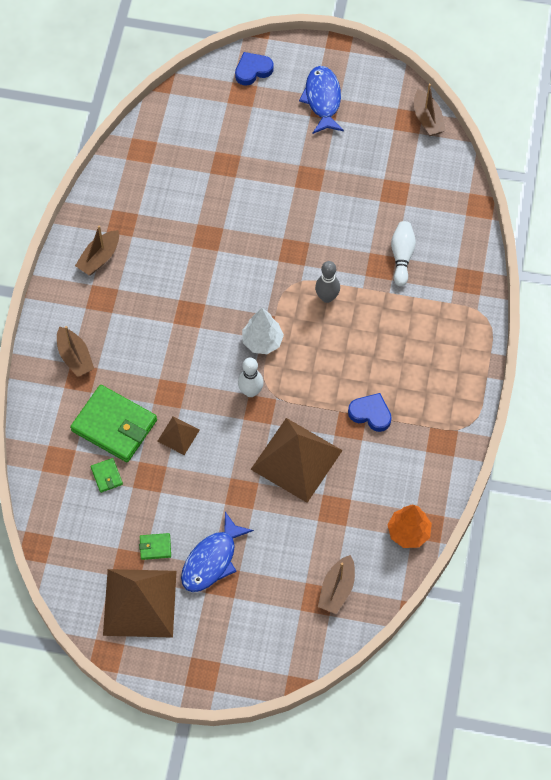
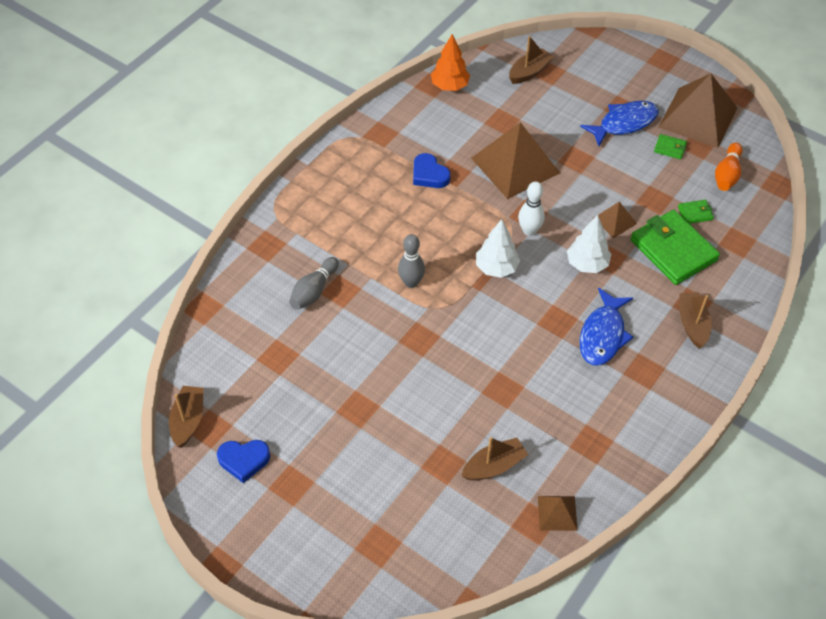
camera: 155 degrees left, 10 degrees down
brown boat [75,225,119,275] -> brown boat moved to [461,437,528,481]
green wallet [91,458,123,493] -> green wallet turned 75 degrees clockwise [678,200,714,224]
blue heart [235,52,274,86] -> blue heart moved to [217,440,270,483]
blue fish [299,66,344,134] -> blue fish moved to [580,288,633,366]
white bowling pin [391,221,416,286] -> grey bowling pin [289,257,339,310]
none -> brown pyramid [538,496,578,531]
none -> white tree [567,215,611,273]
none -> orange bowling pin [715,143,743,191]

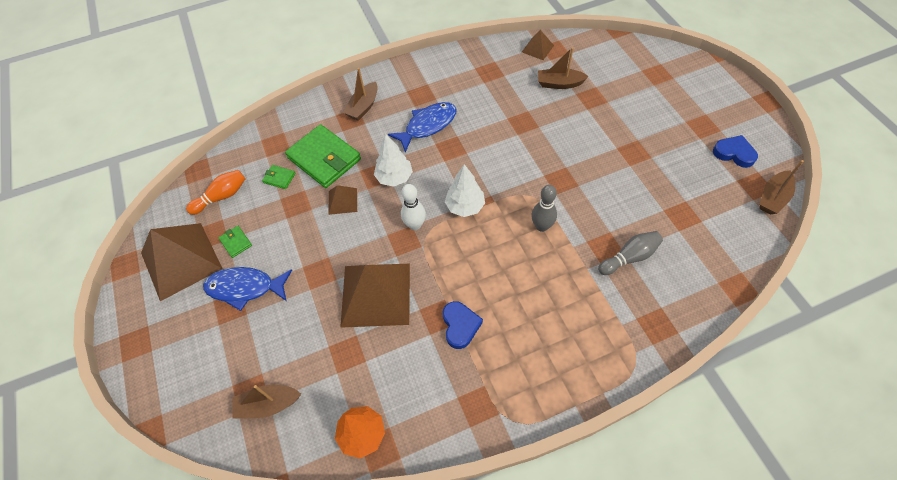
camera: 145 degrees left, 5 degrees up
green wallet [631,210,720,285] -> green wallet turned 45 degrees counterclockwise [285,124,361,188]

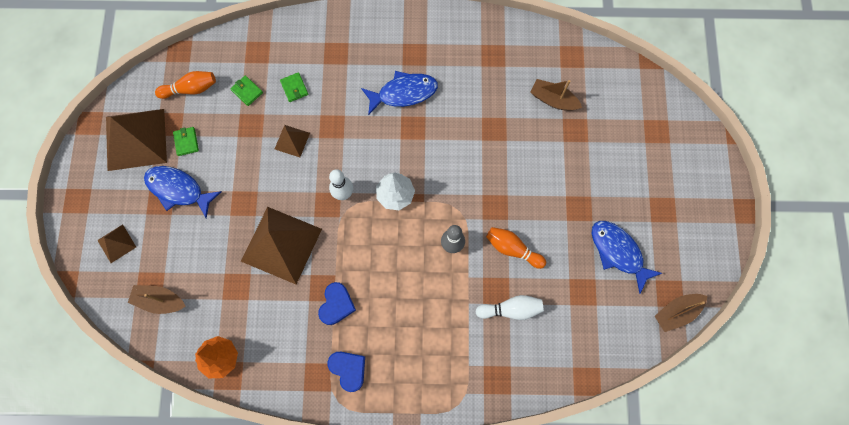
camera: 20 degrees right, 15 degrees up
green wallet [285,124,361,188] -> green wallet [280,72,308,102], size x0.43
brown boat [343,68,378,121] -> none
white tree [374,133,413,187] -> none
brown pyramid [522,30,554,60] -> brown pyramid moved to [97,224,136,263]
grey bowling pin [598,231,663,275] -> white bowling pin [475,295,544,320]
blue heart [713,135,758,168] -> blue heart moved to [327,352,365,392]
none -> orange bowling pin [486,227,546,269]
none -> blue fish [592,221,662,294]

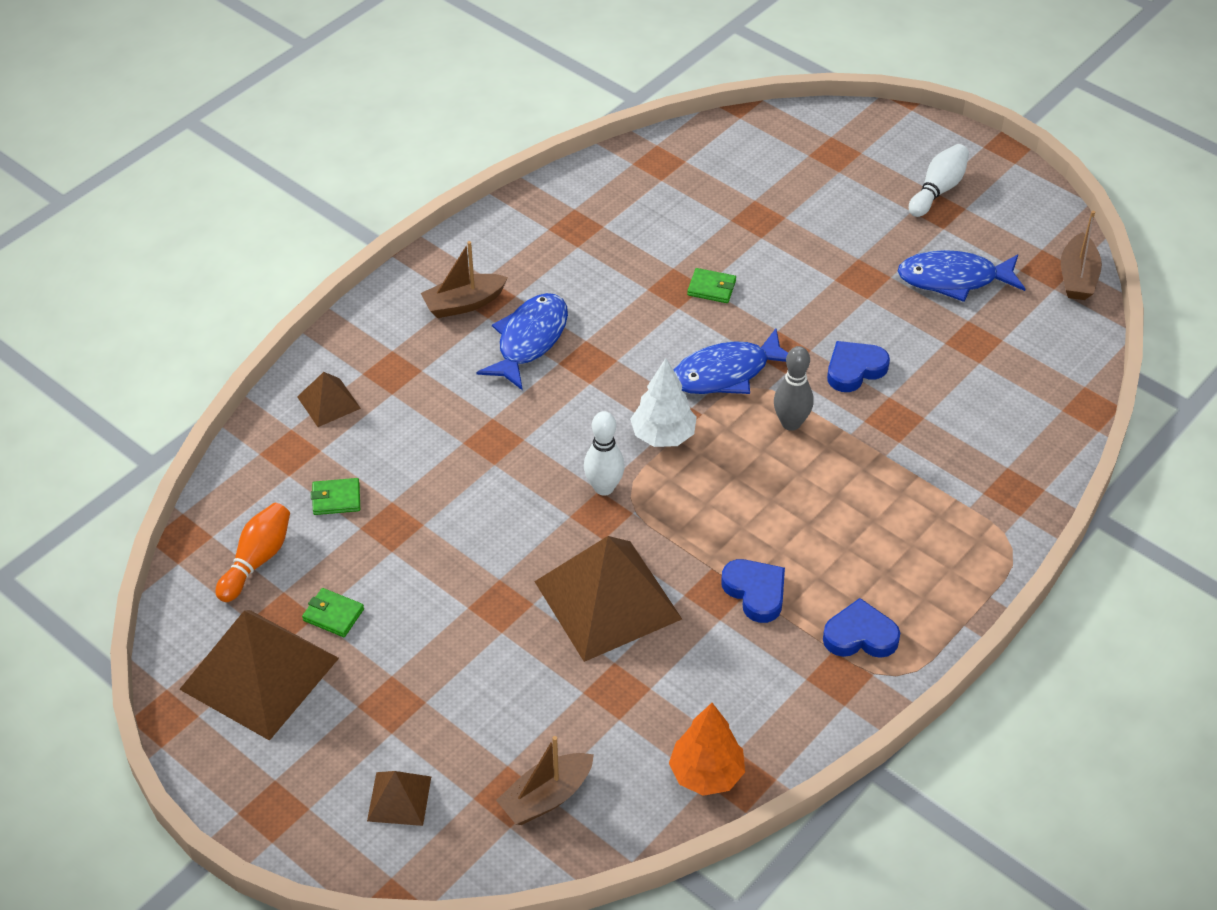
camera: 50 degrees left, 25 degrees down
blue fish [144,166,222,219] -> blue fish moved to [674,329,788,394]
brown pyramid [275,125,310,157] -> brown pyramid moved to [297,372,361,427]
green wallet [280,72,308,102] -> green wallet moved to [687,268,736,303]
white bowling pin [475,295,544,320] -> white bowling pin moved to [909,144,969,217]
orange bowling pin [486,227,546,269] -> blue heart [827,341,890,392]
brown boat [530,79,582,111] -> brown boat moved to [421,241,508,318]

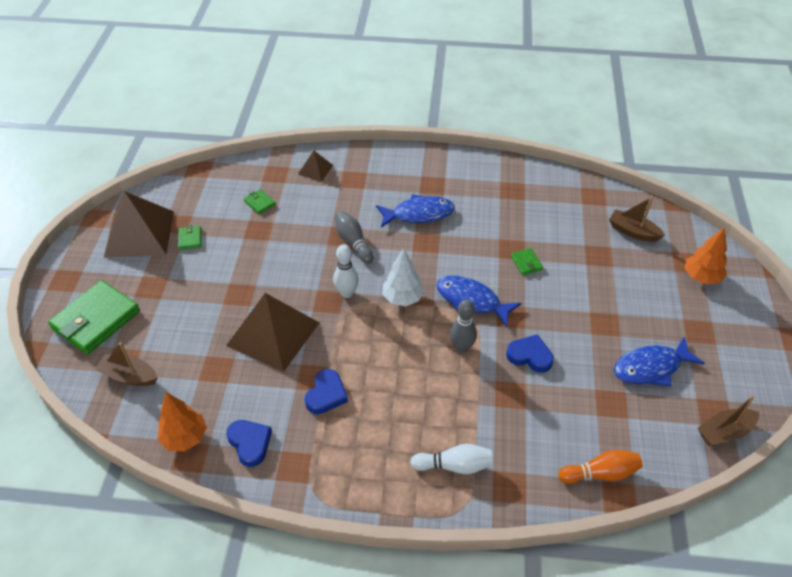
camera: 55 degrees right, 0 degrees up
orange bowling pin [215,503,290,602] -> orange bowling pin moved to [558,450,642,484]
brown pyramid [367,771,431,826] -> green wallet [48,280,140,355]
brown boat [421,241,508,318] -> brown boat moved to [609,196,665,242]
blue heart [823,598,900,658] -> blue heart moved to [226,420,272,467]
blue fish [898,250,1025,302] -> blue fish turned 75 degrees counterclockwise [614,336,705,387]
white bowling pin [909,144,969,217] -> white bowling pin moved to [410,444,493,474]
none -> grey bowling pin [335,211,374,264]
none -> orange tree [684,227,727,285]

